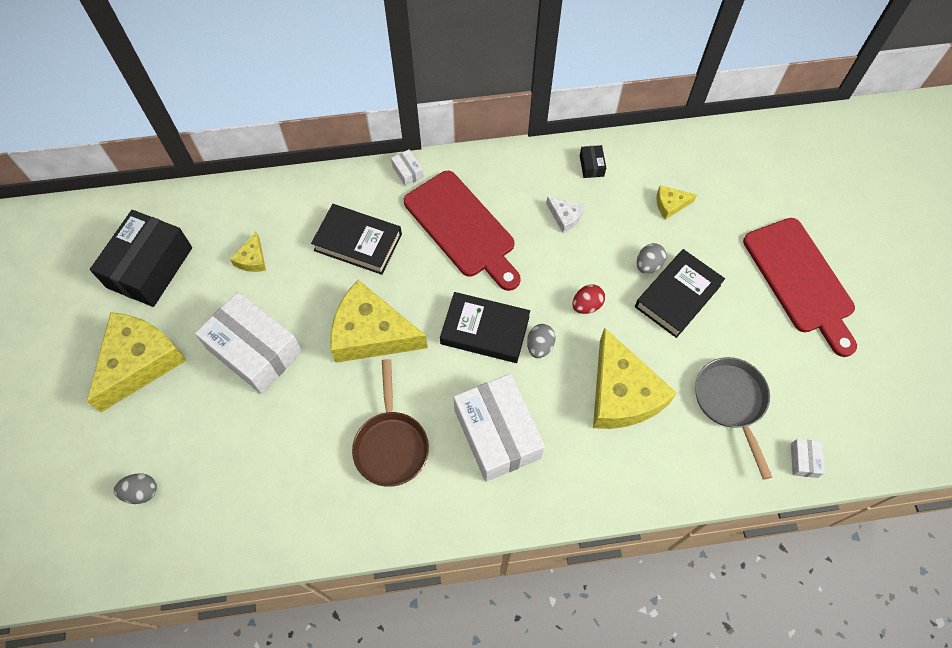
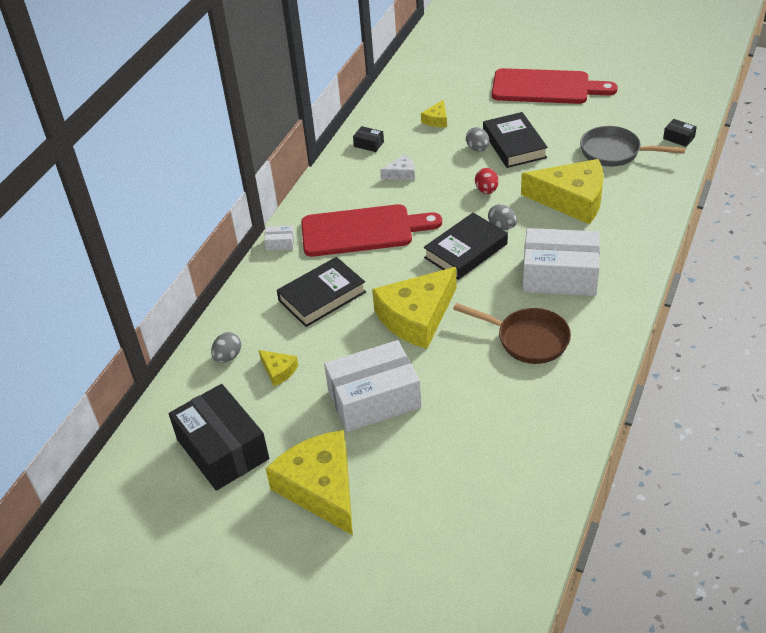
camera: 55 degrees left, 20 degrees down
grey egg [114,473,157,504] -> grey egg moved to [211,332,241,363]
white box [791,439,824,478] -> black box [663,119,697,147]

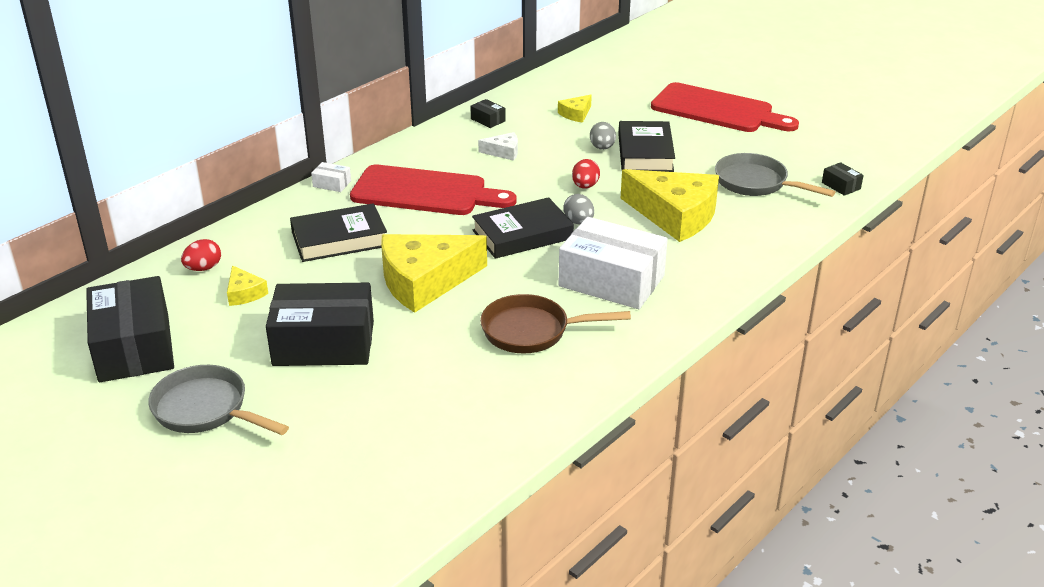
camera: 15 degrees right, 10 degrees down
grey egg [211,332,241,363] -> red egg [181,239,221,271]
yellow cheese [266,430,353,535] -> grey pan [148,365,289,435]
white box [324,340,421,432] -> black box [266,283,374,366]
brown pan [453,303,571,364] -> brown pan turned 135 degrees clockwise [480,294,631,353]

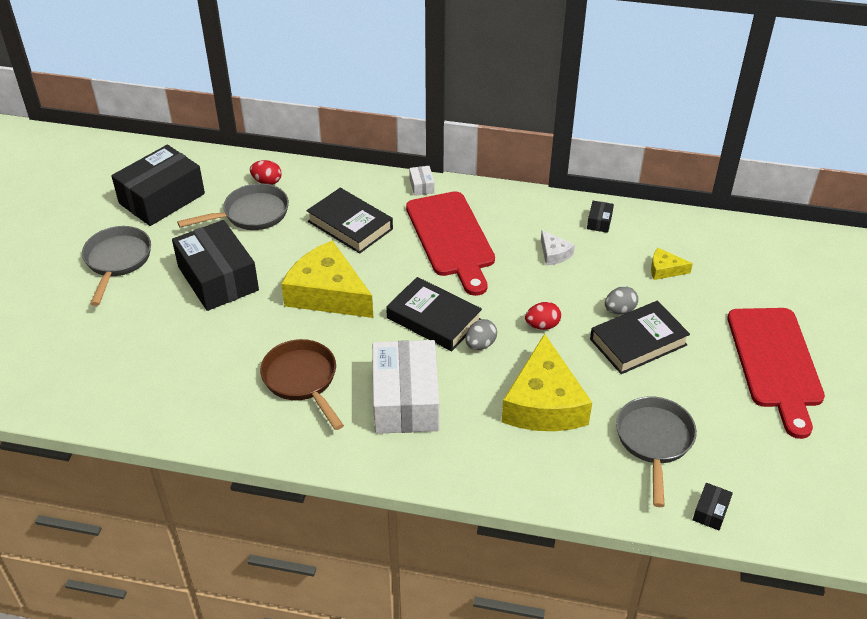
camera: 60 degrees right, 10 degrees up
yellow cheese [227,265,268,306] -> grey pan [177,183,289,230]

